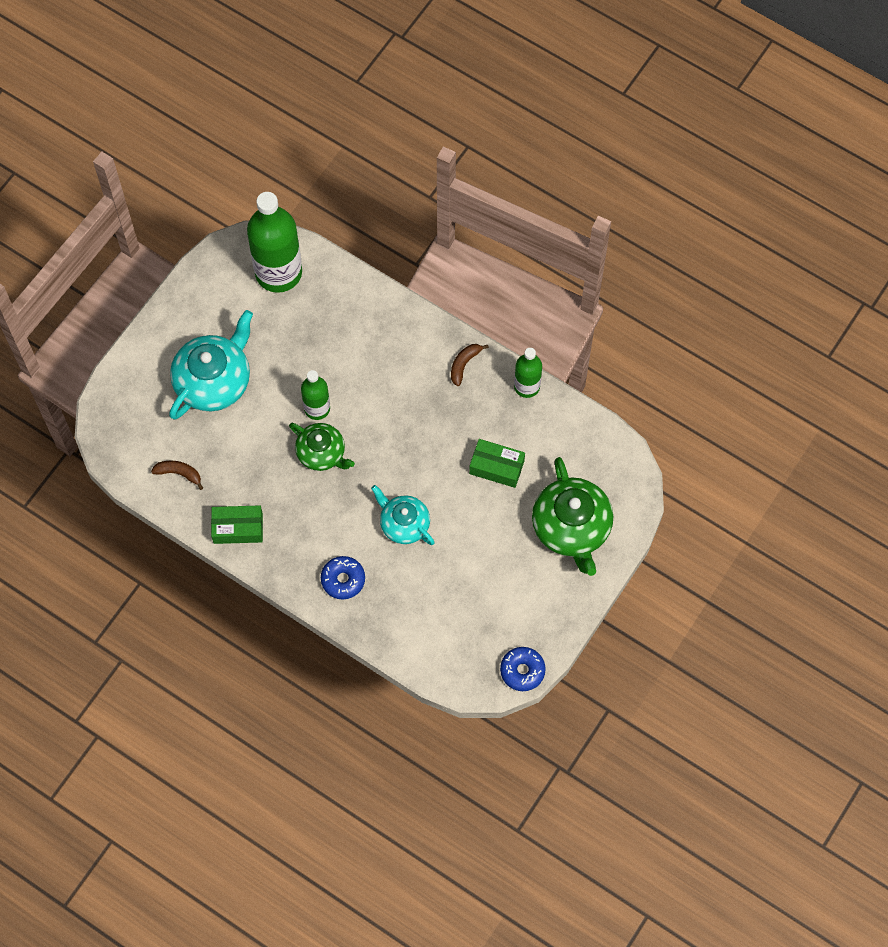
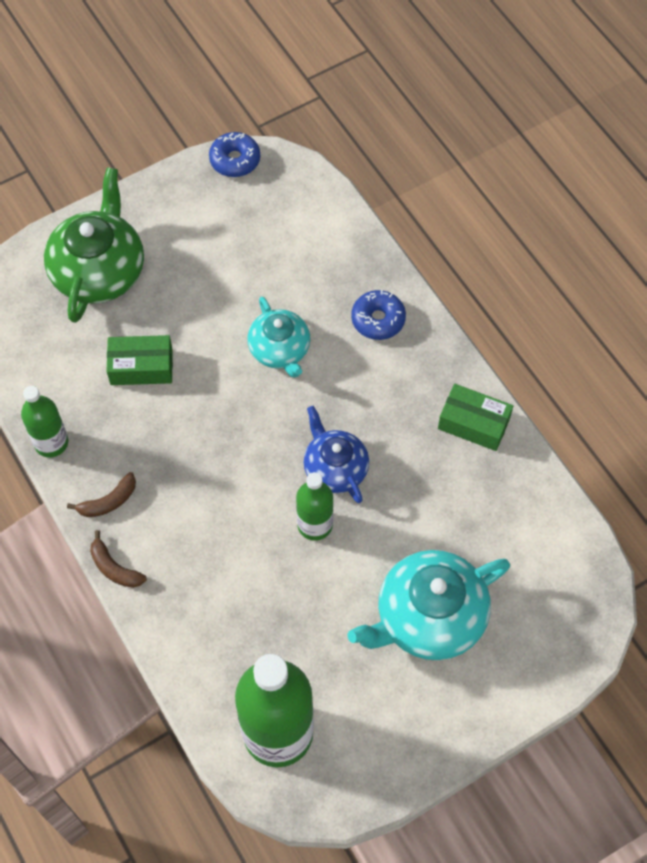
camera: 155 degrees left, 5 degrees down
brown banana [151,461,203,490] -> brown banana moved to [90,530,147,588]
green teapot [289,423,355,471] -> blue teapot [304,406,369,503]
green box [469,439,525,488] -> green box turned 45 degrees counterclockwise [106,335,173,385]

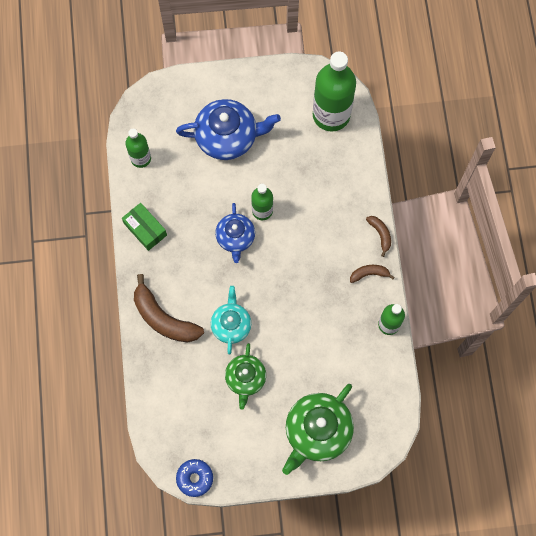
camera: 155 degrees left, 10 degrees up
green box [106,335,173,385] -> none
turquoise teapot [347,550,510,660] -> blue teapot [176,99,281,160]
blue donut [351,290,406,340] -> brown banana [134,274,204,342]
none -> green bottle [125,129,151,168]
none -> green teapot [225,343,266,410]

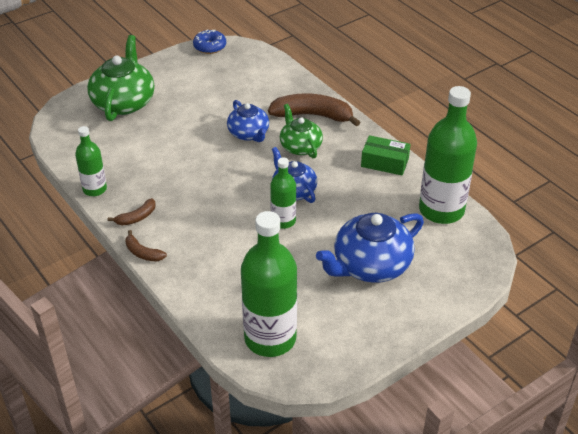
camera: 150 degrees right, 30 degrees down
green bottle [125,129,151,168] -> green bottle [419,86,477,224], size x1.86
turquoise teapot [211,286,251,354] -> blue teapot [227,100,269,142]
green teapot [225,343,266,410] -> green teapot moved to [280,104,323,158]

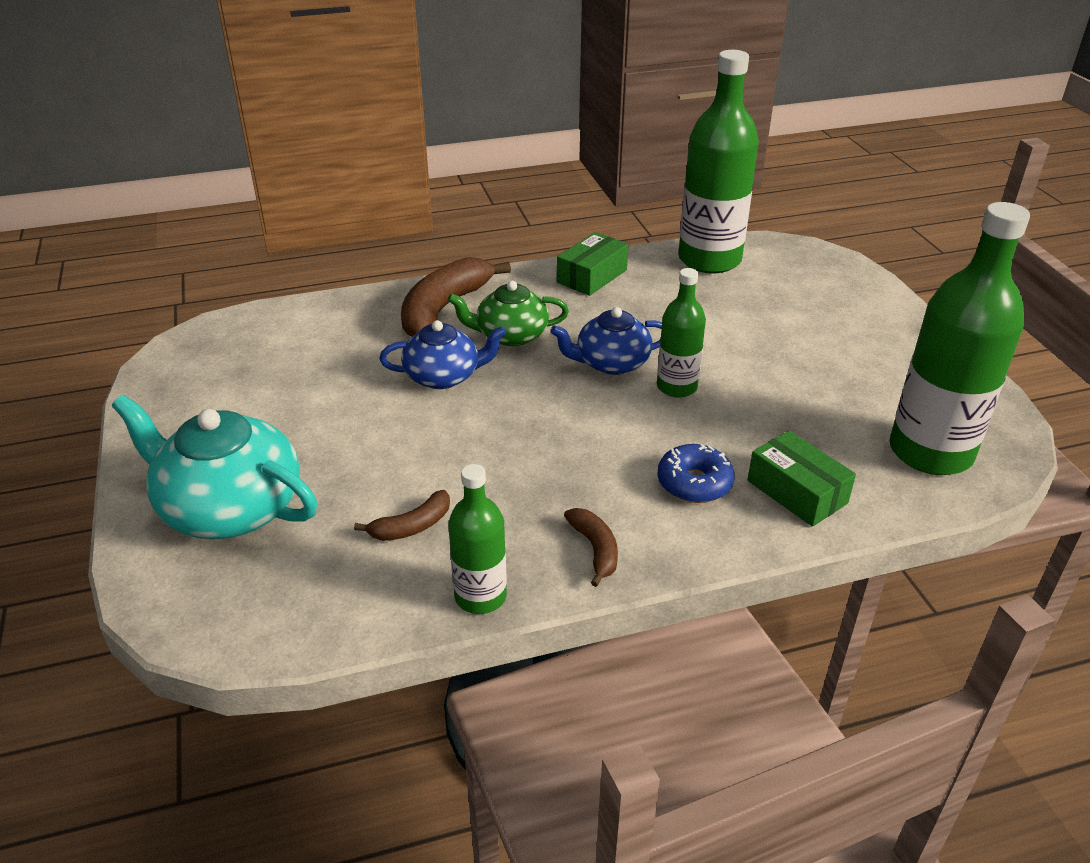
camera: 70 degrees left, 5 degrees down
green teapot [87,35,154,121] -> turquoise teapot [112,395,317,539]
brown banana [125,230,167,262] -> brown banana moved to [354,490,450,541]
blue donut [193,30,226,54] -> blue donut moved to [657,444,735,503]
blue teapot [316,213,424,283] -> none
none -> green box [748,430,856,527]

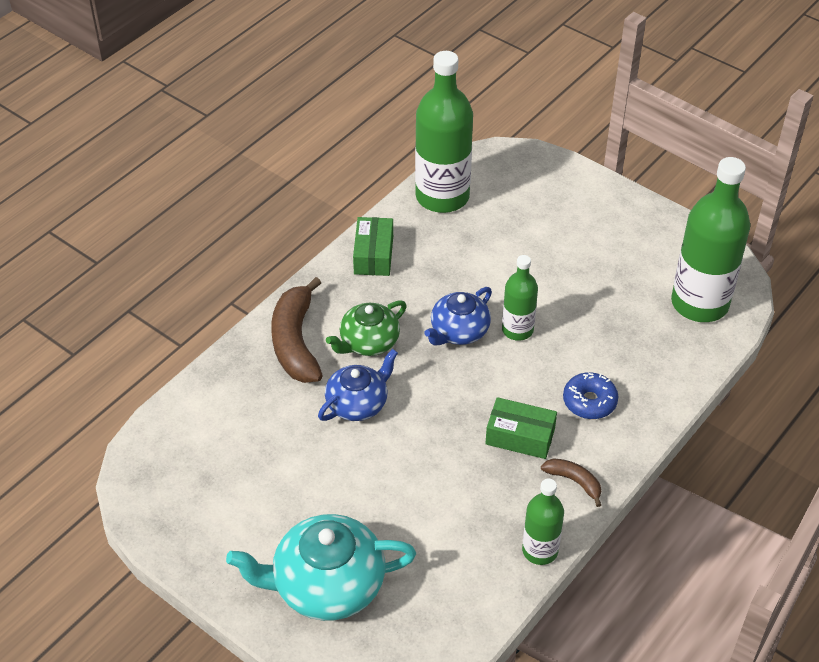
camera: 35 degrees left, 10 degrees up
brown banana [354,490,450,541] -> none
green box [748,430,856,527] -> green box moved to [486,397,557,459]

